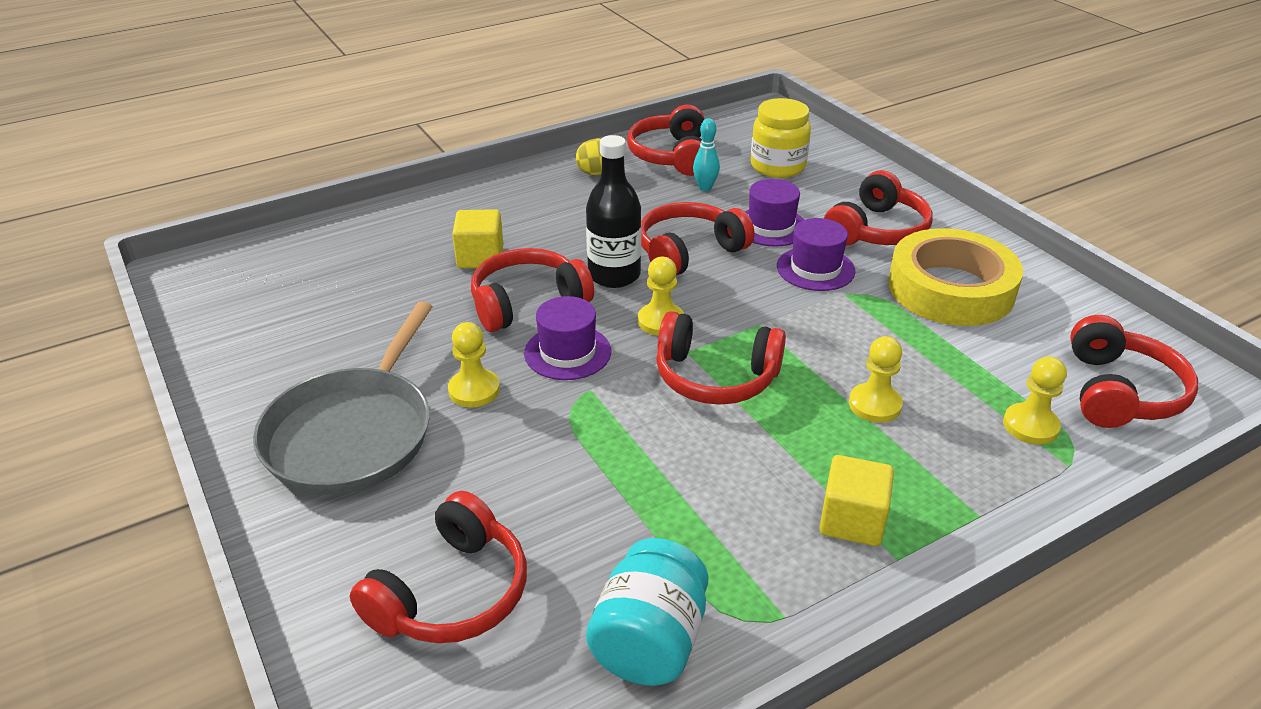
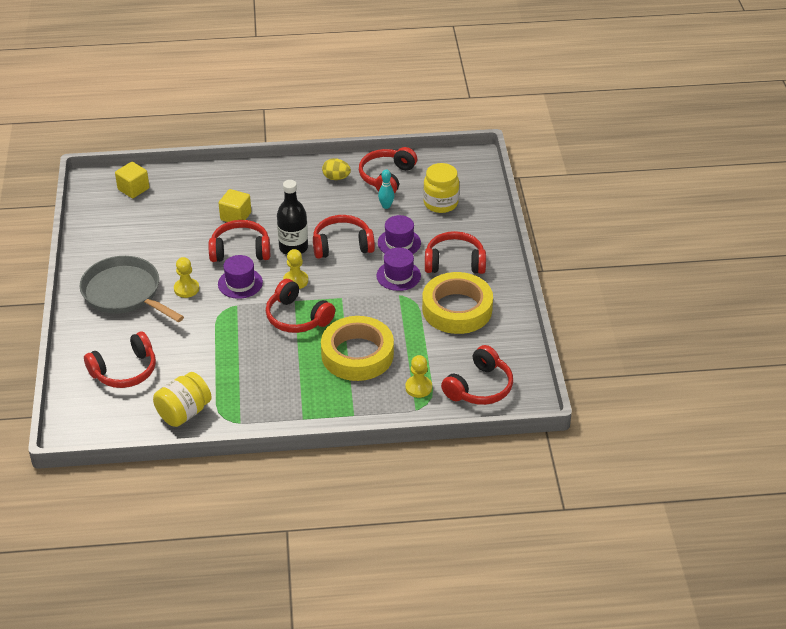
camera: 25 degrees right, 5 degrees up
grey pan [253,301,433,495] -> grey pan turned 90 degrees clockwise [80,256,184,322]
turquoise jar [586,538,709,686] -> yellow jar [153,372,211,427]
yellow cube [820,455,894,546] -> yellow cube moved to [115,162,149,198]
red headphones [824,170,933,246] -> red headphones turned 150 degrees counterclockwise [425,231,486,274]
yellow pawn [849,336,903,423] -> yellow tape [321,316,394,381]

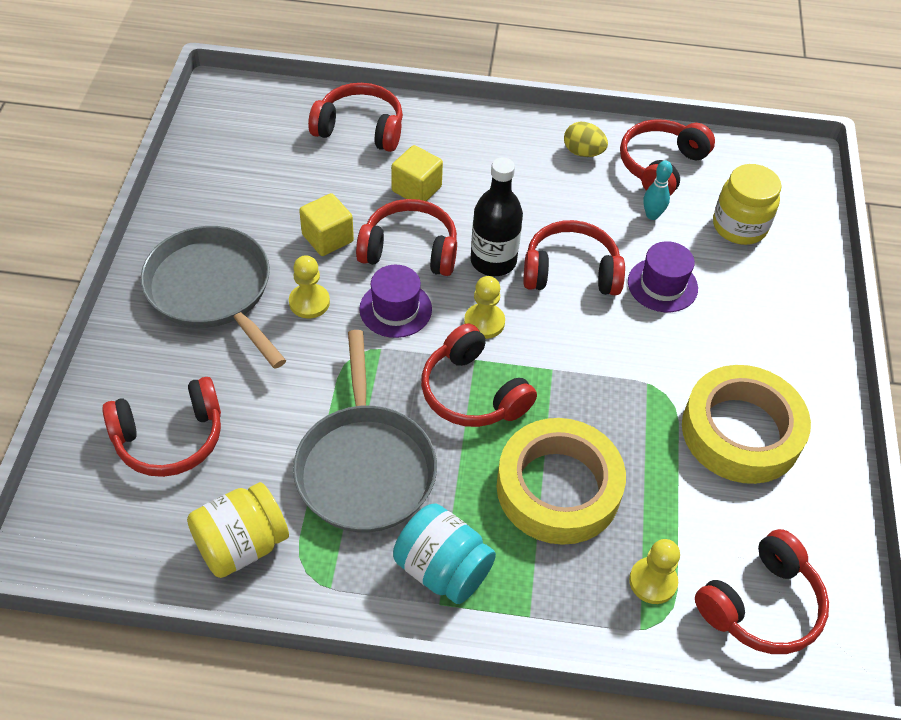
camera: 10 degrees right, 10 degrees up
yellow cube [115,162,149,198] -> yellow cube moved to [299,193,354,256]
purple hat [376,248,421,291] -> none
red headphones [425,231,486,274] -> red headphones moved to [308,83,403,152]
none -> grey pan [293,330,437,532]
none -> turquoise jar [393,503,496,604]

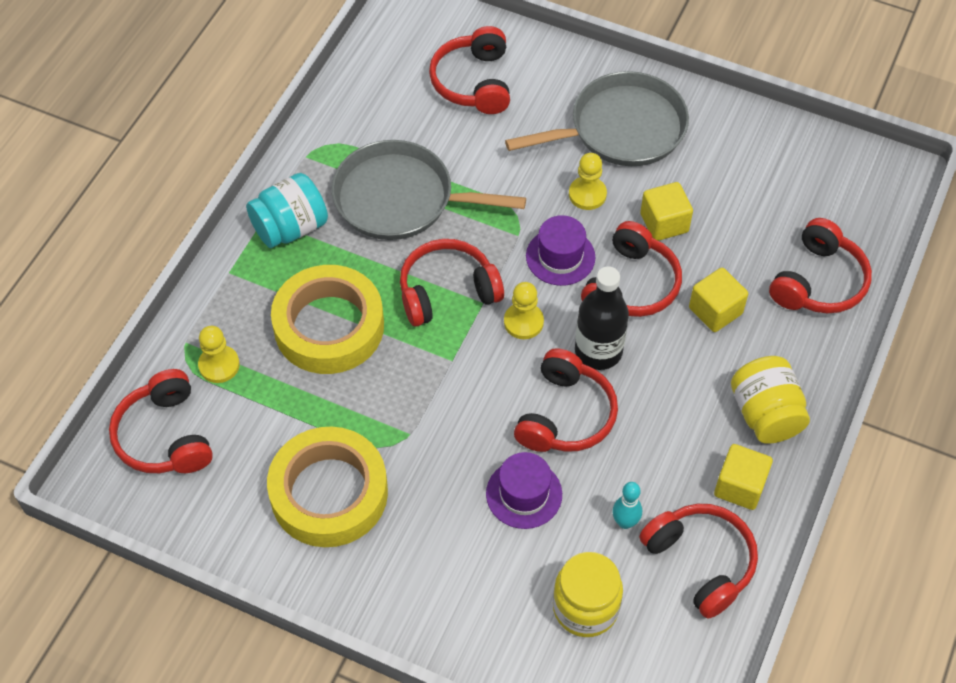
camera: 110 degrees right, 5 degrees up
yellow jar [187,482,289,578] -> yellow jar moved to [731,356,810,444]
yellow egg [564,122,608,157] -> yellow cube [714,444,773,510]

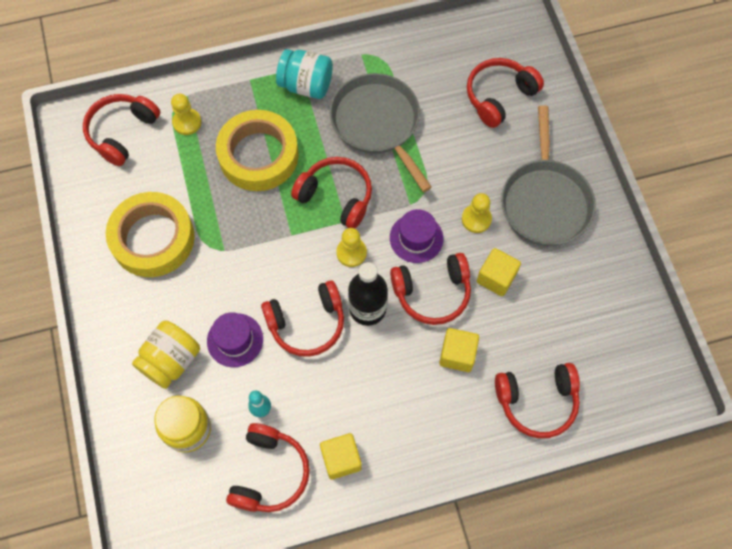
camera: 50 degrees right, 10 degrees up
grey pan [505,71,689,166] -> grey pan turned 60 degrees clockwise [501,105,596,246]
yellow jar [731,356,810,444] -> yellow jar moved to [132,320,200,389]

